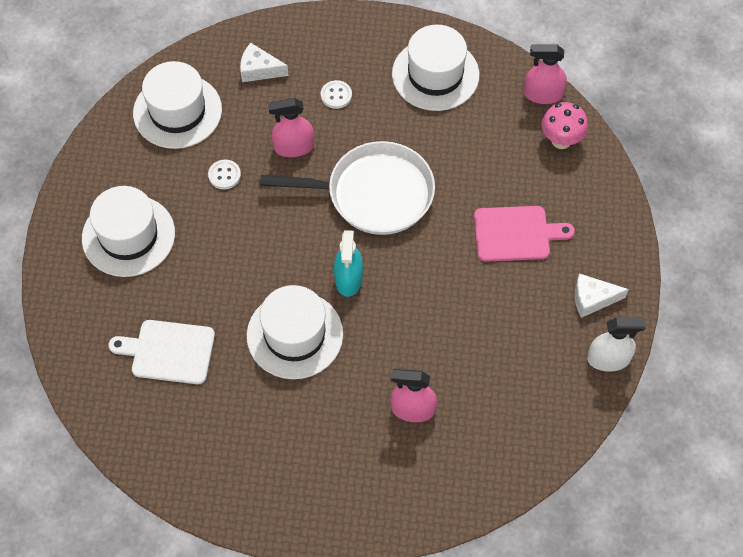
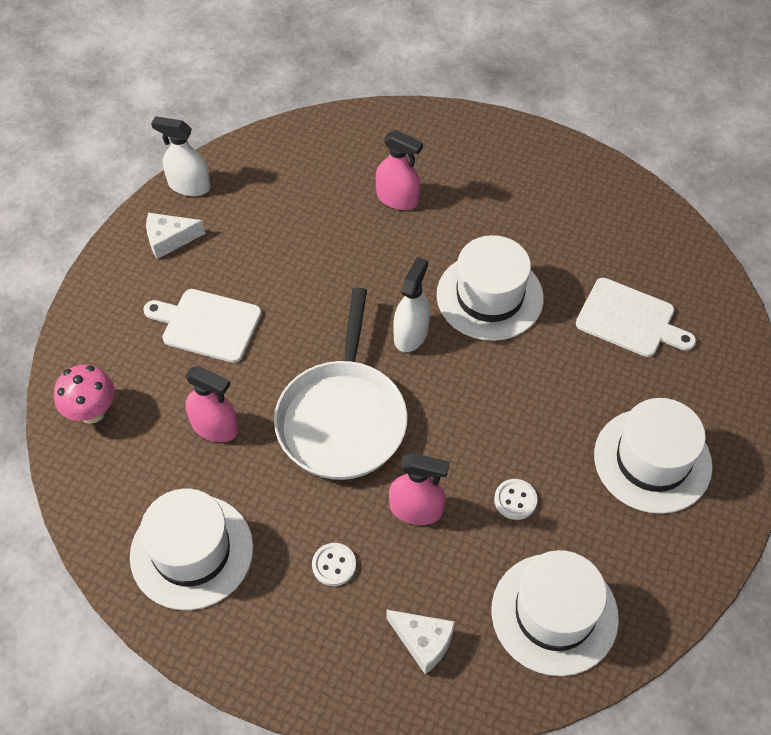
camera: 160 degrees left, 5 degrees down
white pan [260,141,435,235] -> white pan turned 105 degrees counterclockwise [274,288,407,480]
turquoise spray bottle [334,230,363,297] -> white spray bottle [393,257,430,352]
pink cutting board [474,206,575,262] -> white cutting board [143,289,262,363]
pink spray bottle [524,44,567,104] -> pink spray bottle moved to [185,366,239,442]
white cheese [575,273,629,318] -> white cheese turned 150 degrees clockwise [146,213,205,259]

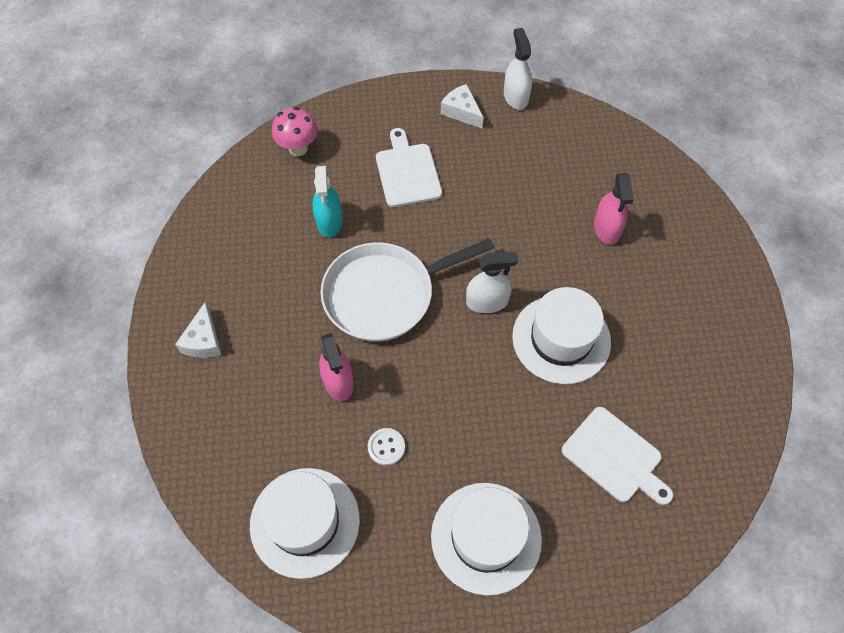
camera: 60 degrees right, 5 degrees up
white hat [130,489,253,610] -> none
pink spray bottle [185,366,239,442] -> turquoise spray bottle [313,166,342,237]
white button [312,543,356,586] -> none
white cheese [386,609,455,674] -> white cheese moved to [175,302,222,358]
white cutting board [576,278,696,357] -> white cutting board turned 45 degrees counterclockwise [562,407,673,505]

